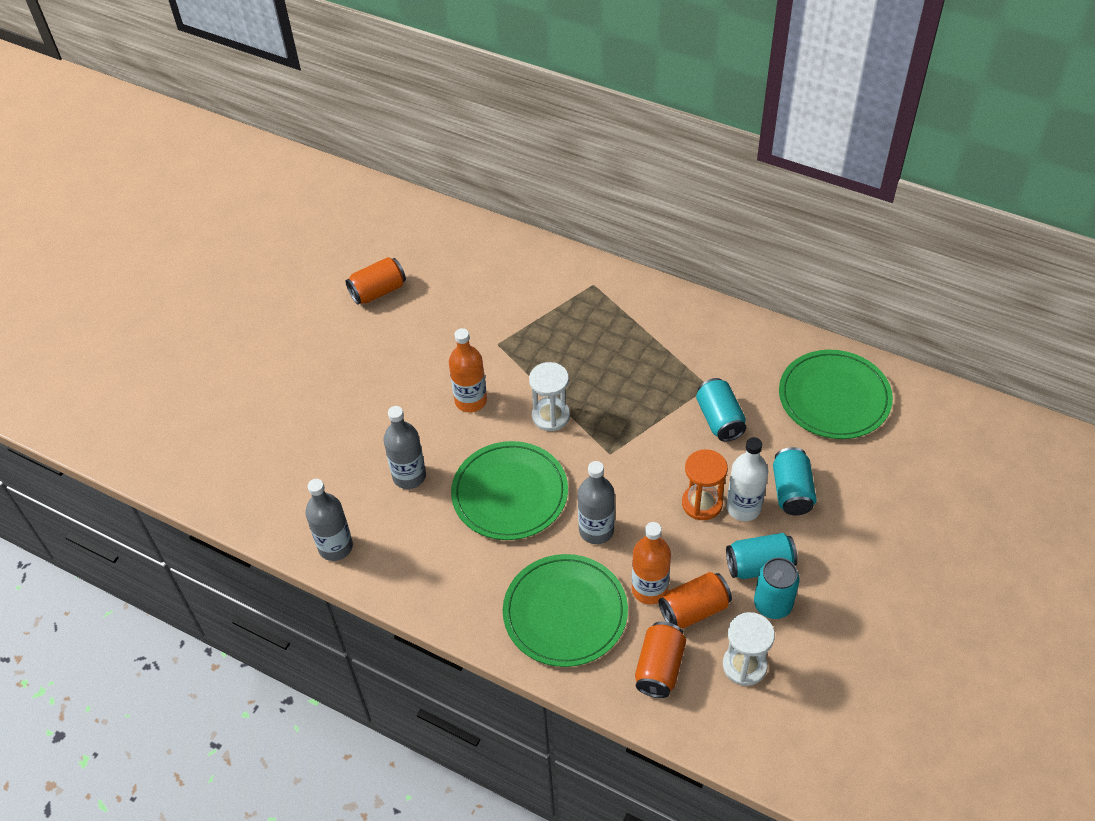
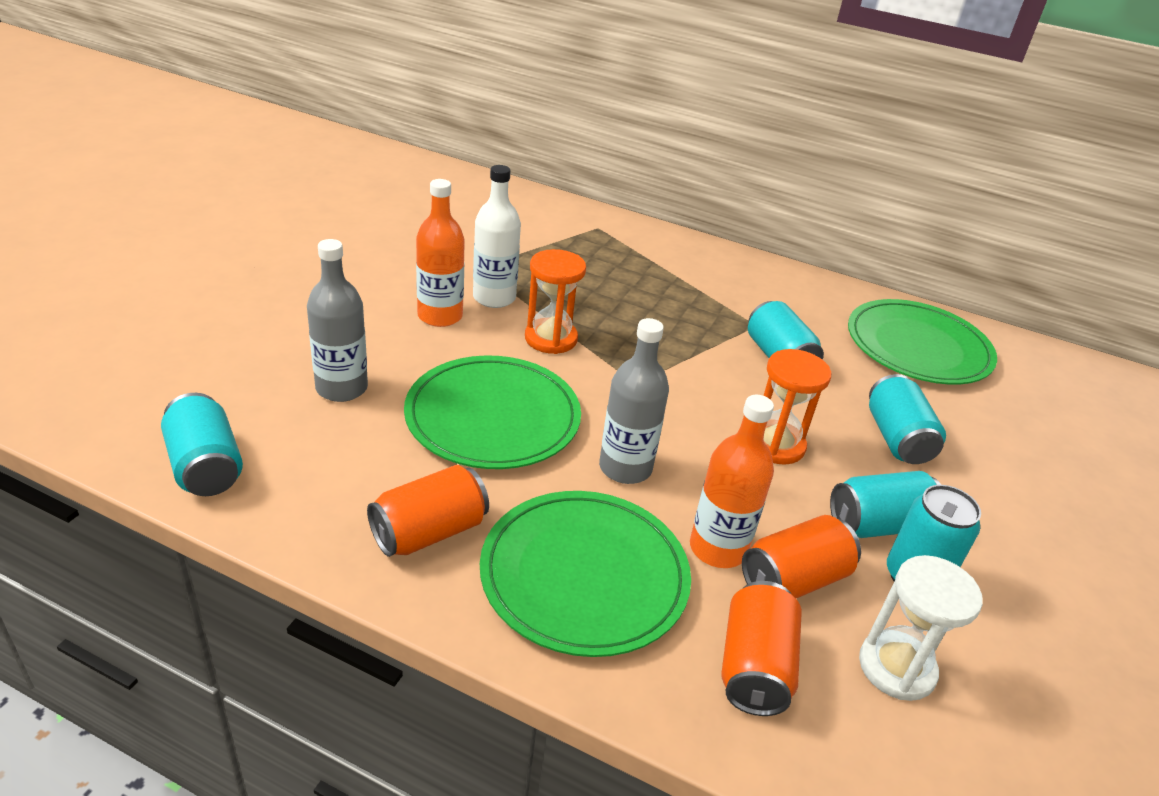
camera: 10 degrees left, 15 degrees down
grey bottle [305,479,353,561] -> turquoise can [161,393,243,496]
orange can [346,257,406,305] -> orange can moved to [367,465,489,557]
white hourglass [529,362,570,431] -> orange hourglass [525,249,586,354]
white bottle [726,437,768,521] -> white bottle moved to [473,165,521,308]

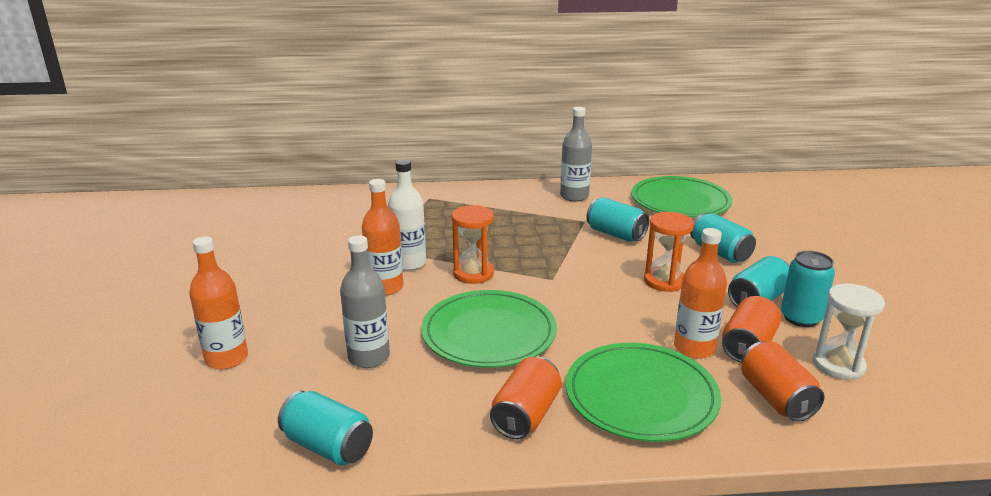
camera: 25 degrees left, 10 degrees down
grey bottle [599,318,669,484] -> grey bottle moved to [560,107,592,202]
none -> orange bottle [189,237,248,369]

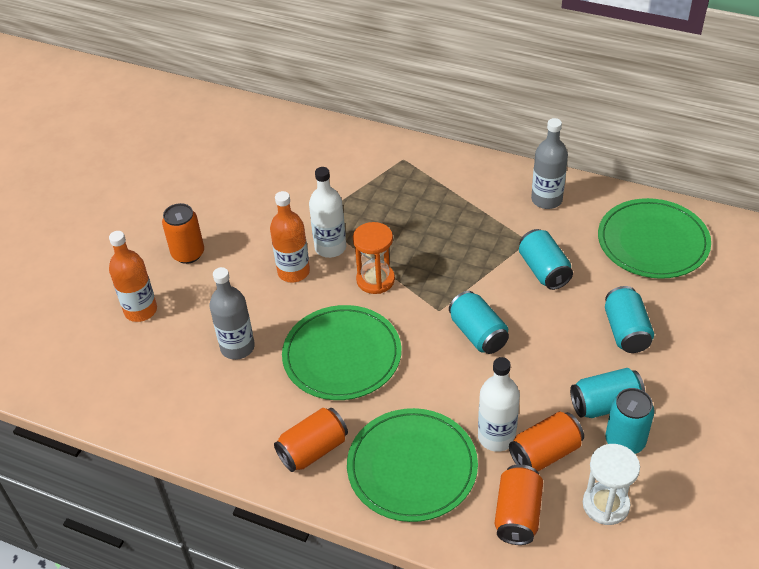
camera: 30 degrees right, 20 degrees up
turquoise can [278,390,373,465] -> turquoise can moved to [449,291,509,354]
orange hourglass [644,212,694,292] -> none
orange bottle [674,228,727,359] -> white bottle [478,357,520,452]
none -> orange can [162,203,204,264]

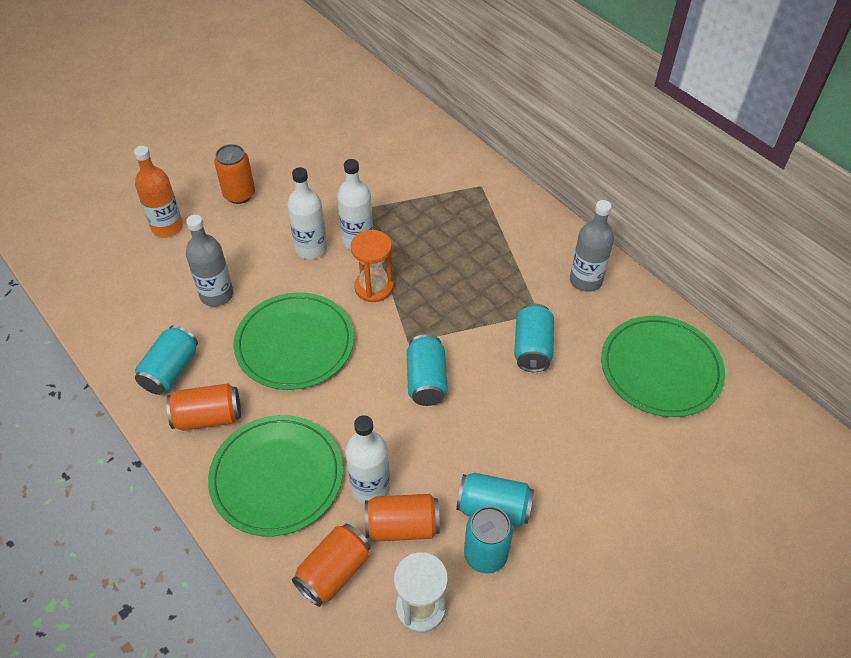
camera: 25 degrees right, 5 degrees up
orange bottle [270,191,310,283] -> white bottle [287,167,327,259]
turquoise can [605,286,654,353] -> turquoise can moved to [135,325,198,395]

